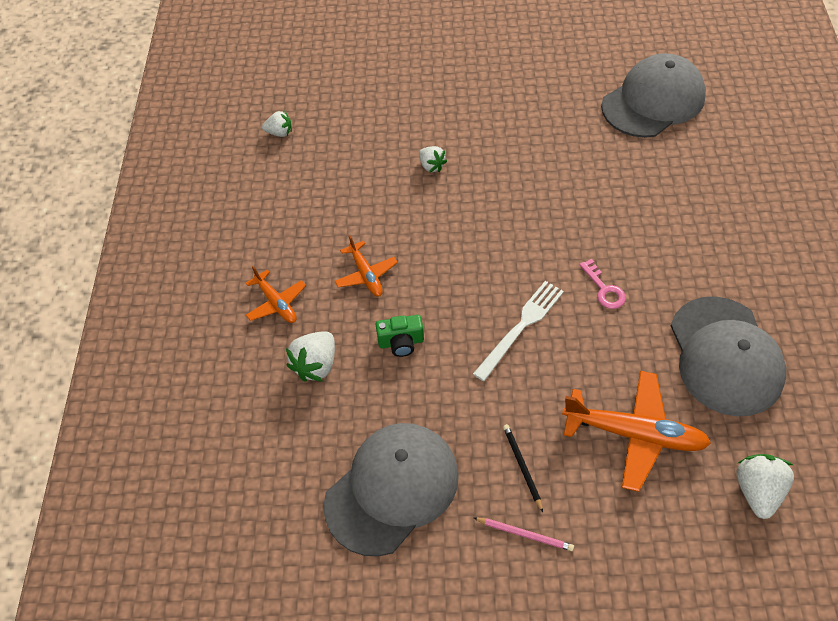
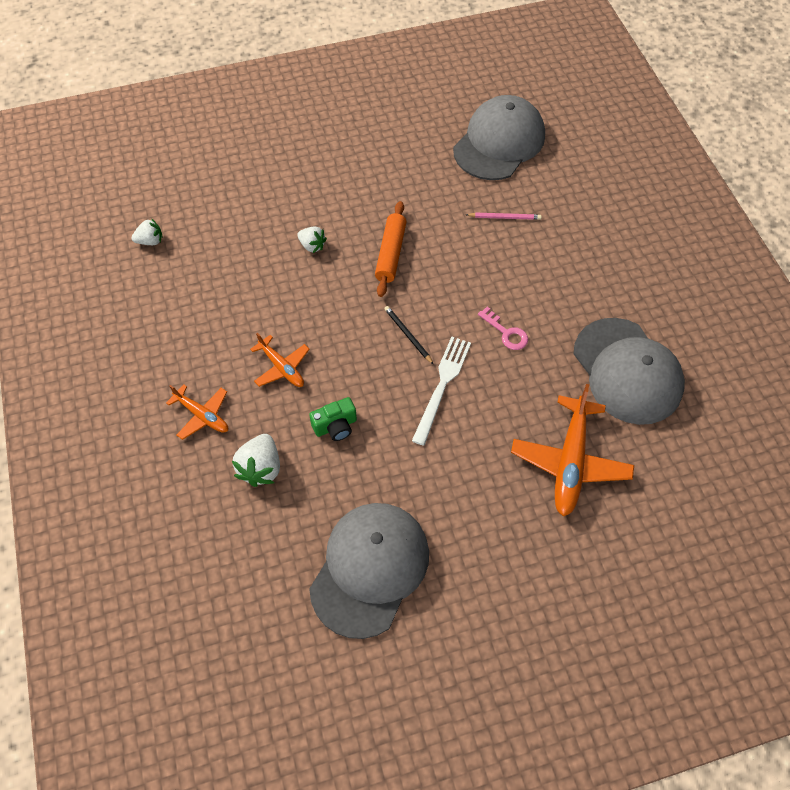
camera: 20 degrees left, 5 degrees up
pink pencil [474,518,574,551] -> pink pencil moved to [466,213,542,220]
black pencil [503,424,543,512] -> black pencil moved to [384,306,434,365]
orange plane [562,371,711,492] -> orange plane turned 105 degrees clockwise [511,384,634,517]
white strawberry [736,454,794,519] -> none
none -> orange rolling pin [375,201,406,297]

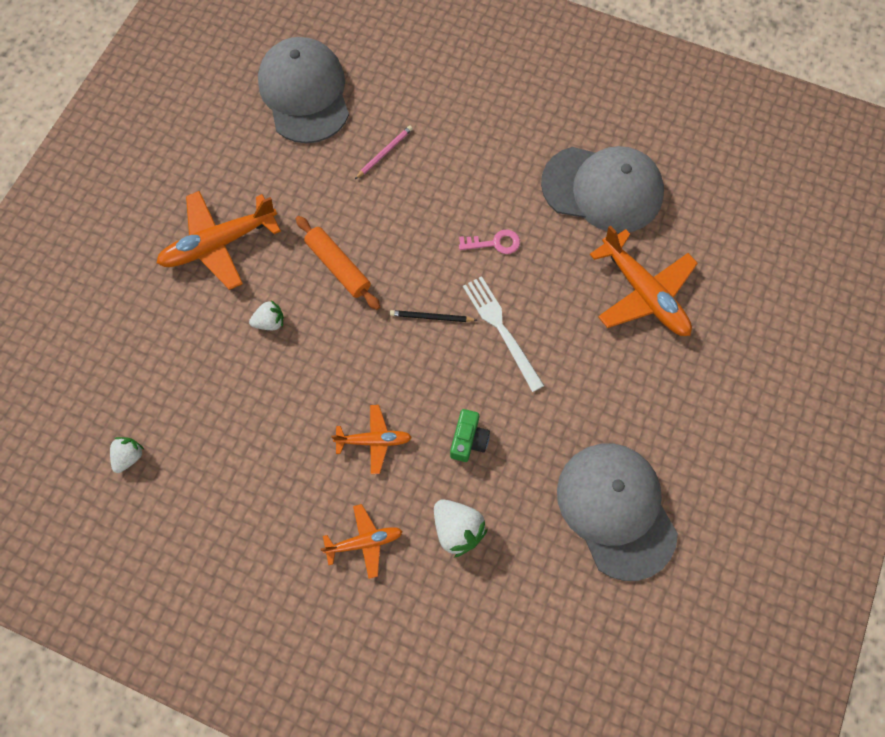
camera: 50 degrees left, 10 degrees up
none -> orange plane [157,191,281,290]

